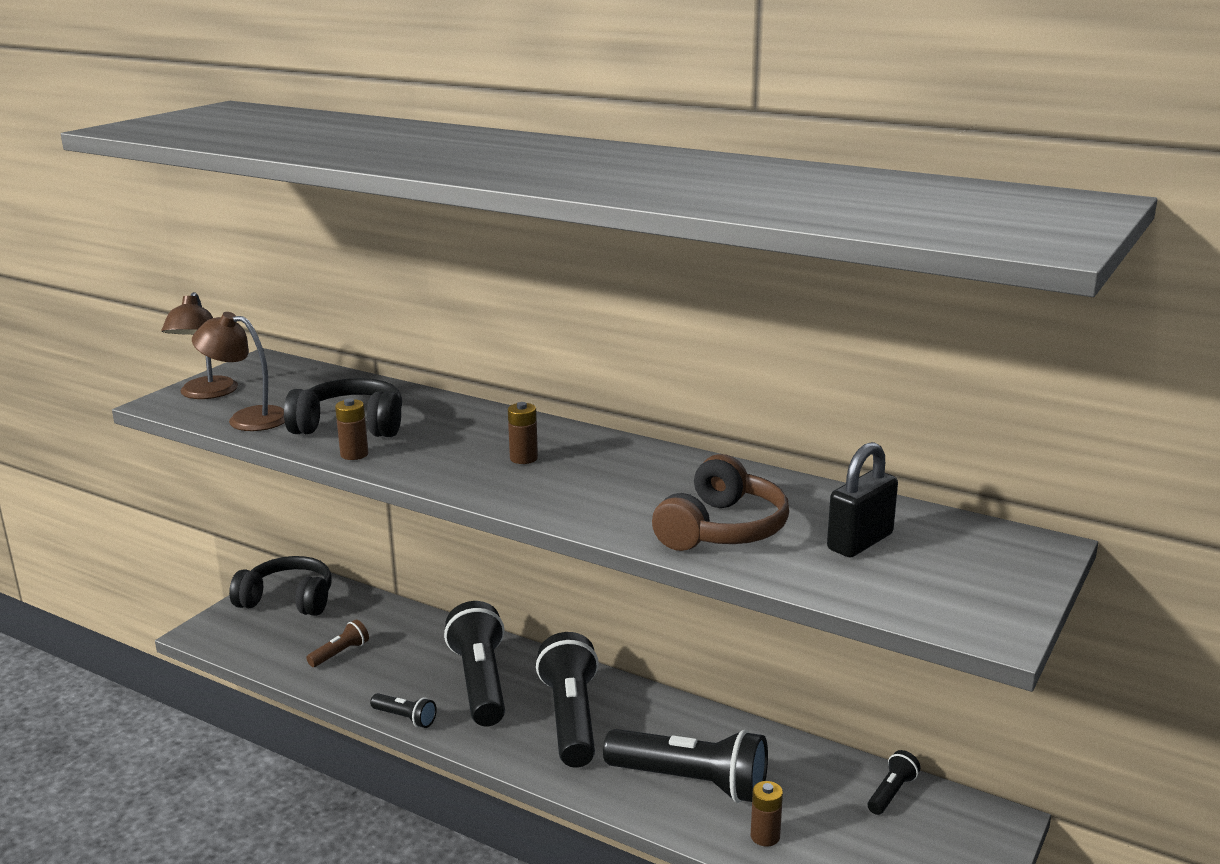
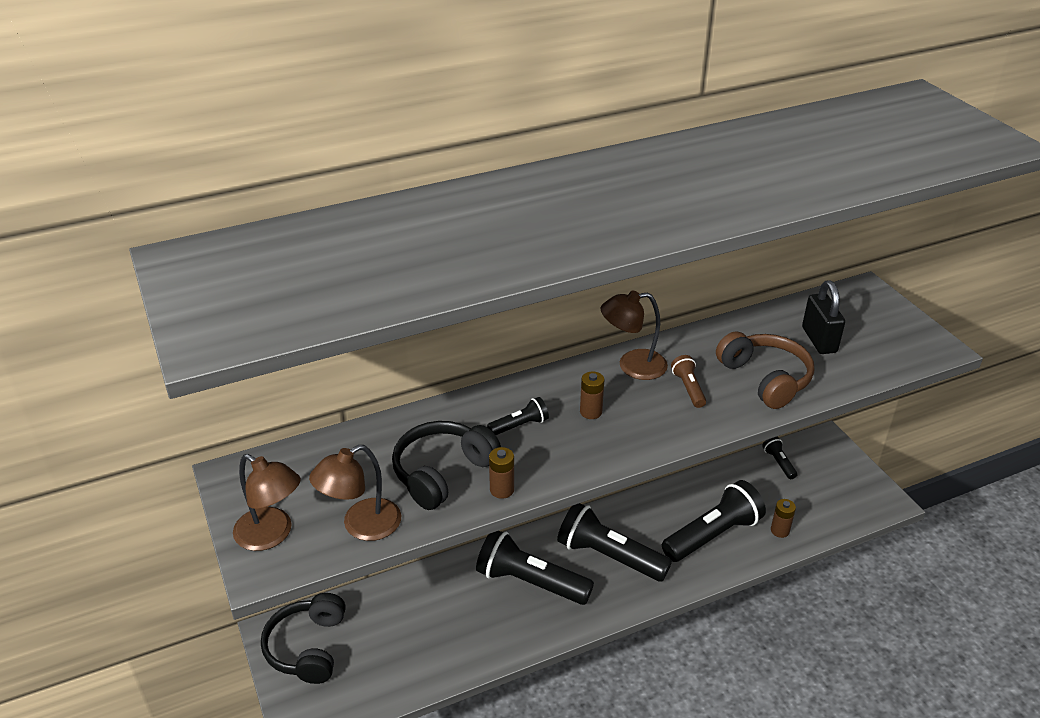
camera: 55 degrees left, 15 degrees up
black headphones [229,556,332,616] -> black headphones turned 45 degrees counterclockwise [261,593,346,684]
brown flashlight [306,620,369,667] -> brown flashlight moved to [671,355,706,408]
black flashlight [370,693,437,728] -> black flashlight moved to [487,397,549,435]
none -> brown lamp [600,290,668,380]

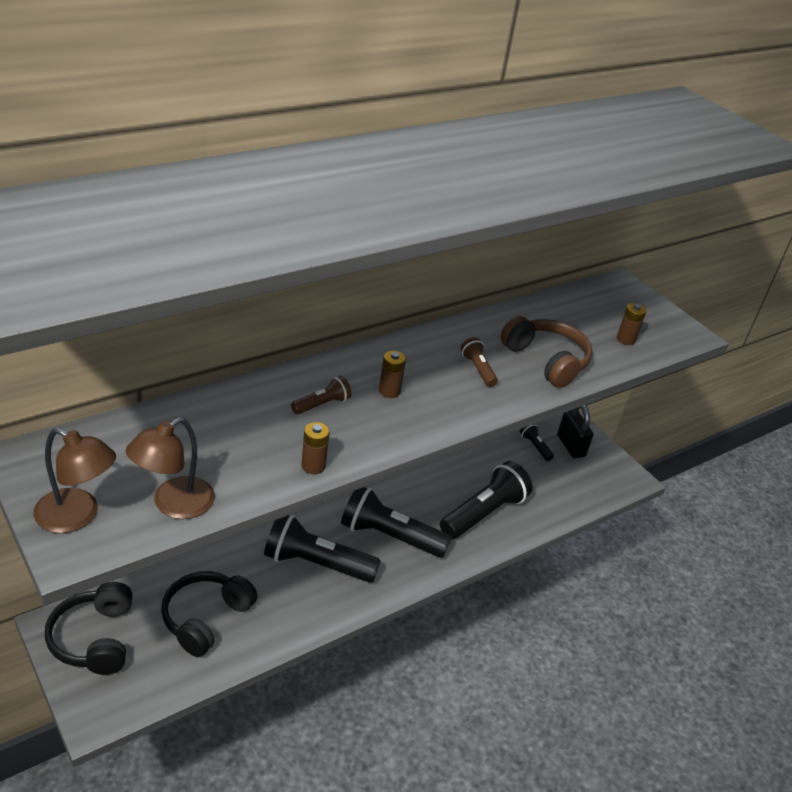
camera: 15 degrees left, 0 degrees up
black headphones [392,421,501,510] -> black headphones moved to [161,571,258,657]
black flashlight [487,397,549,435] -> brown flashlight [291,376,352,415]
brown lamp [600,290,668,380] -> none
brown battery [771,499,796,538] -> brown battery moved to [617,303,647,345]
black padlock [802,281,845,354] -> black padlock moved to [557,405,594,458]

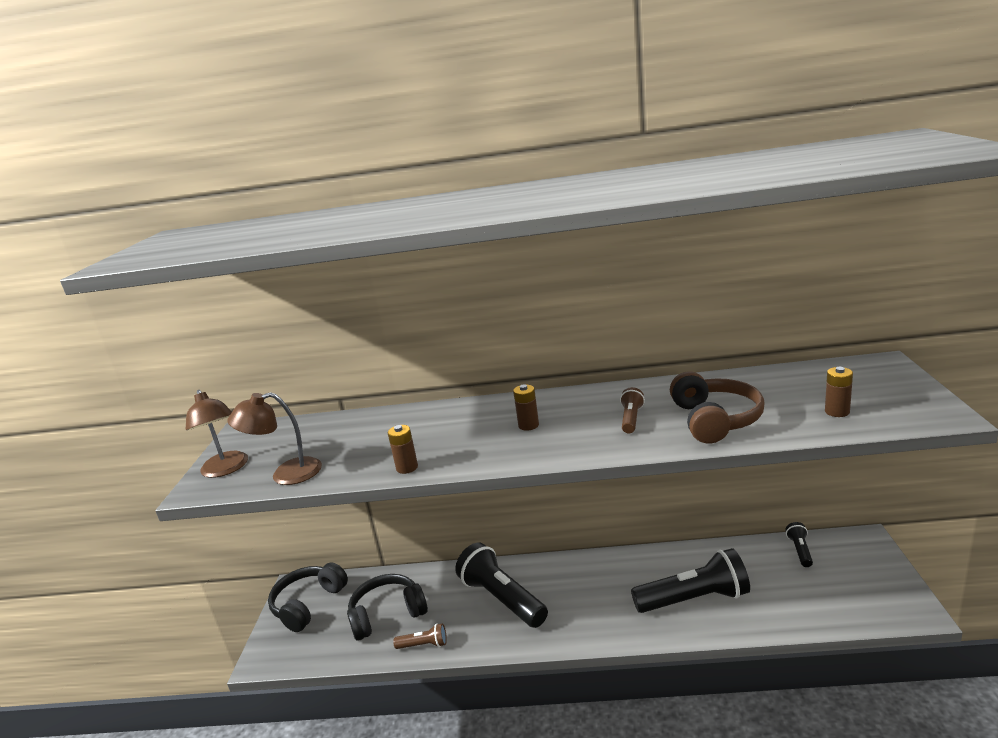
camera: 45 degrees right, 15 degrees down
brown flashlight [291,376,352,415] -> brown flashlight moved to [393,623,447,649]
black flashlight [341,487,452,558] -> none
black padlock [557,405,594,458] -> none

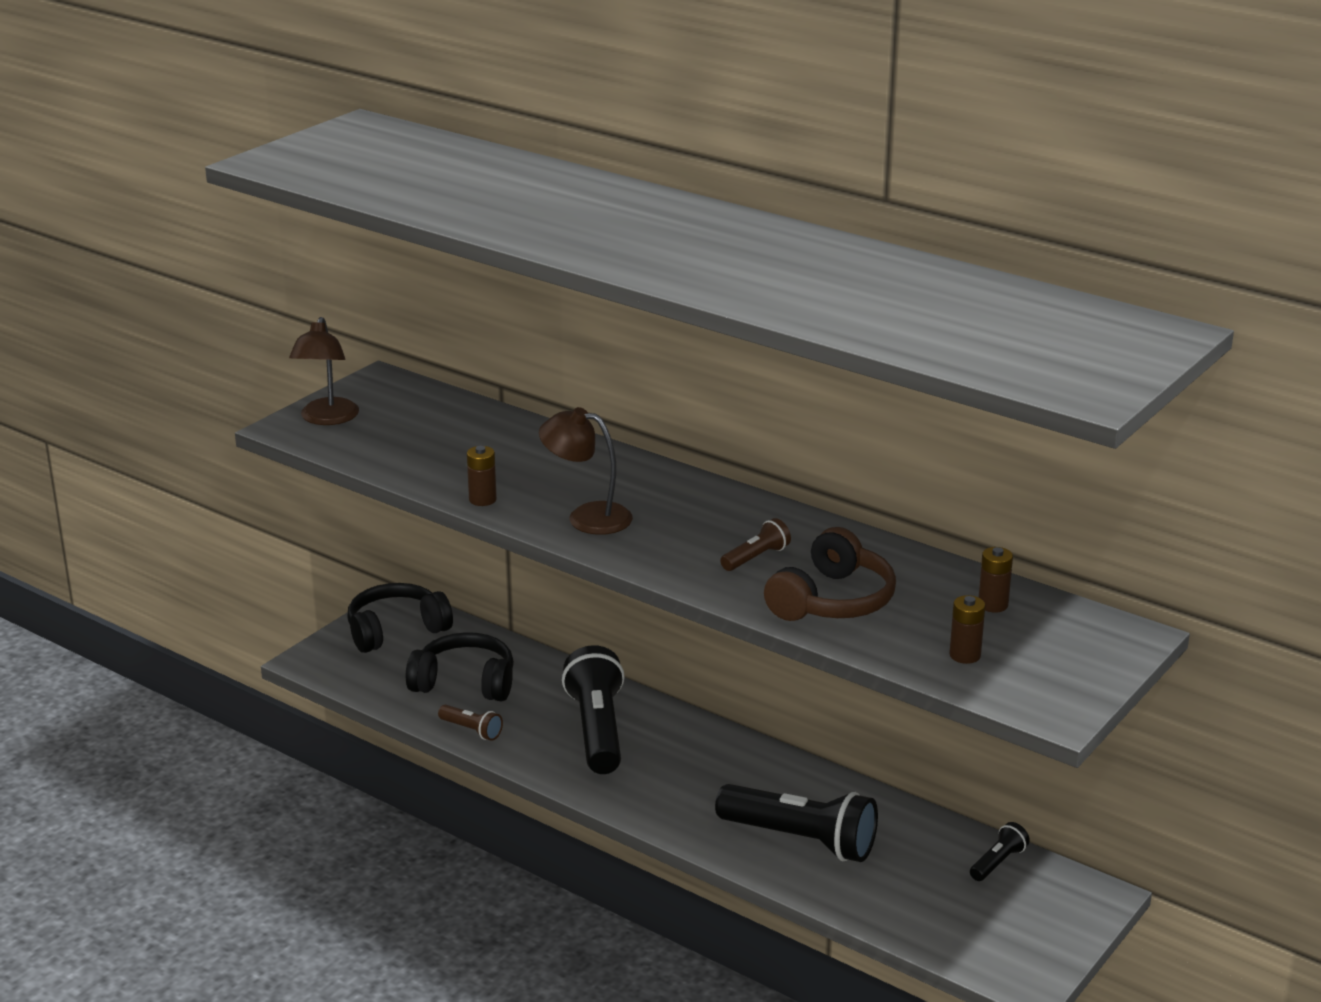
camera: 30 degrees right, 5 degrees up
brown lamp [228,392,322,485] -> brown lamp moved to [539,407,633,535]
brown battery [513,384,539,431] -> brown battery moved to [978,547,1013,613]

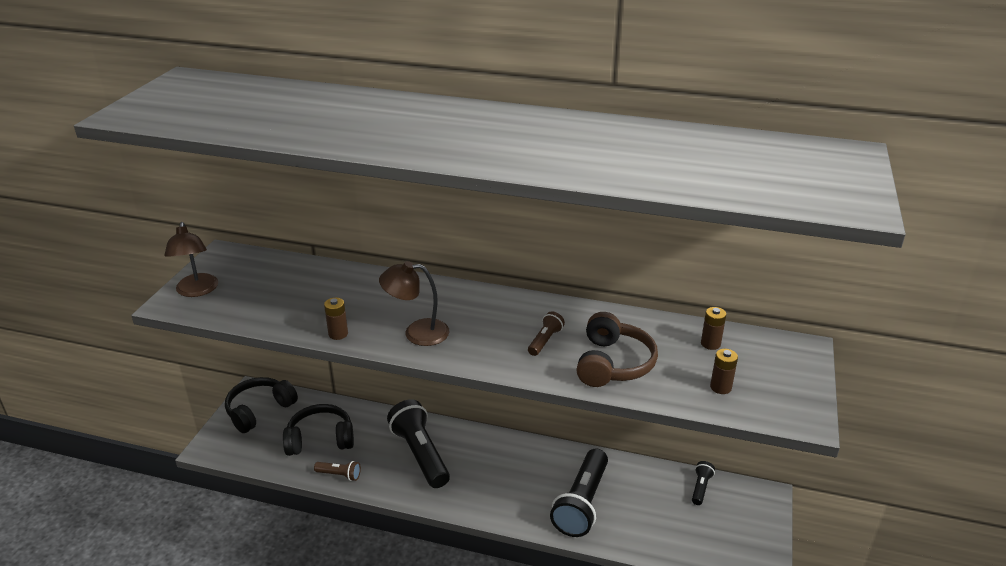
camera: 20 degrees left, 5 degrees up
black flashlight [715,784,878,862] -> black flashlight turned 105 degrees clockwise [550,449,608,537]

